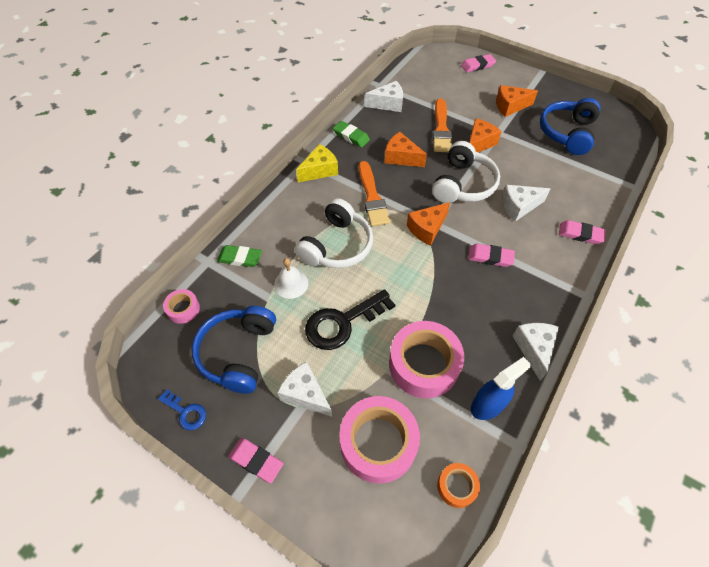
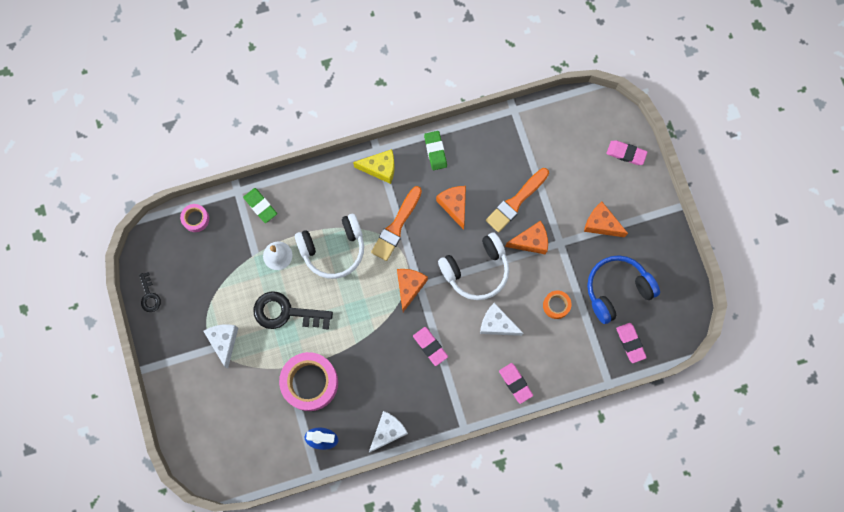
camera: 40 degrees right, 20 degrees up
blue key [158,389,206,430] -> black key [139,272,161,312]
blue headphones [192,306,276,394] -> none
pink eraser [228,438,284,483] -> pink eraser moved to [616,323,647,363]
pink tape [339,396,420,484] -> none
white cheese [365,81,403,112] -> none
orange cheese [407,202,450,246] -> orange cheese turned 105 degrees clockwise [397,269,428,312]
orange tape [437,463,480,508] -> orange tape moved to [543,291,571,319]

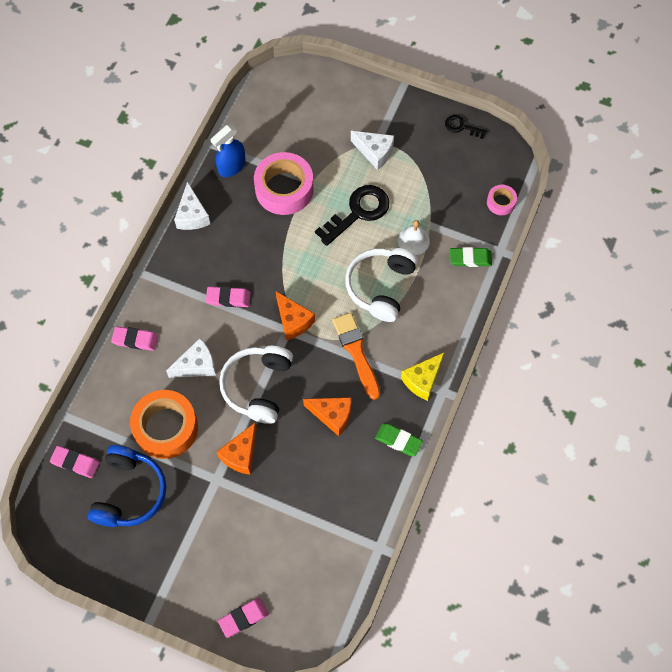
camera: 130 degrees right, 10 degrees down
orange brush [486,168,549,232] -> none
orange tape [543,291,571,319] -> orange tape [130,390,198,459], size x2.04
orange cheese [584,202,628,237] -> none

